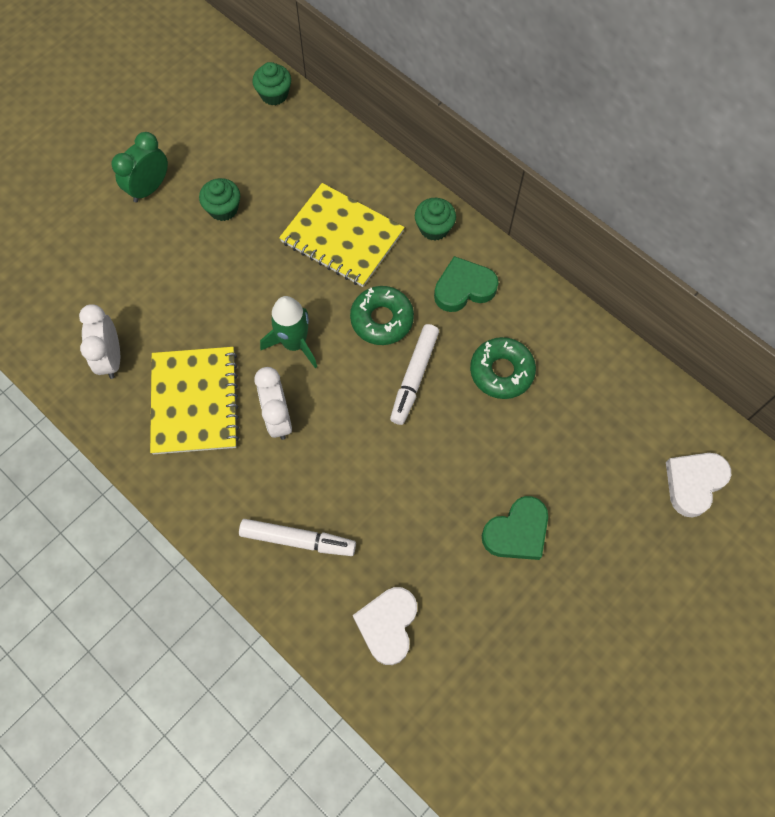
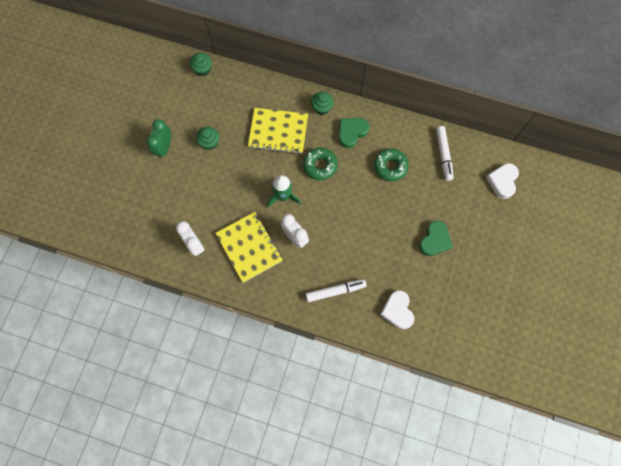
camera: 25 degrees left, 5 degrees up
white marker [390,324,439,425] -> white marker moved to [436,126,454,181]

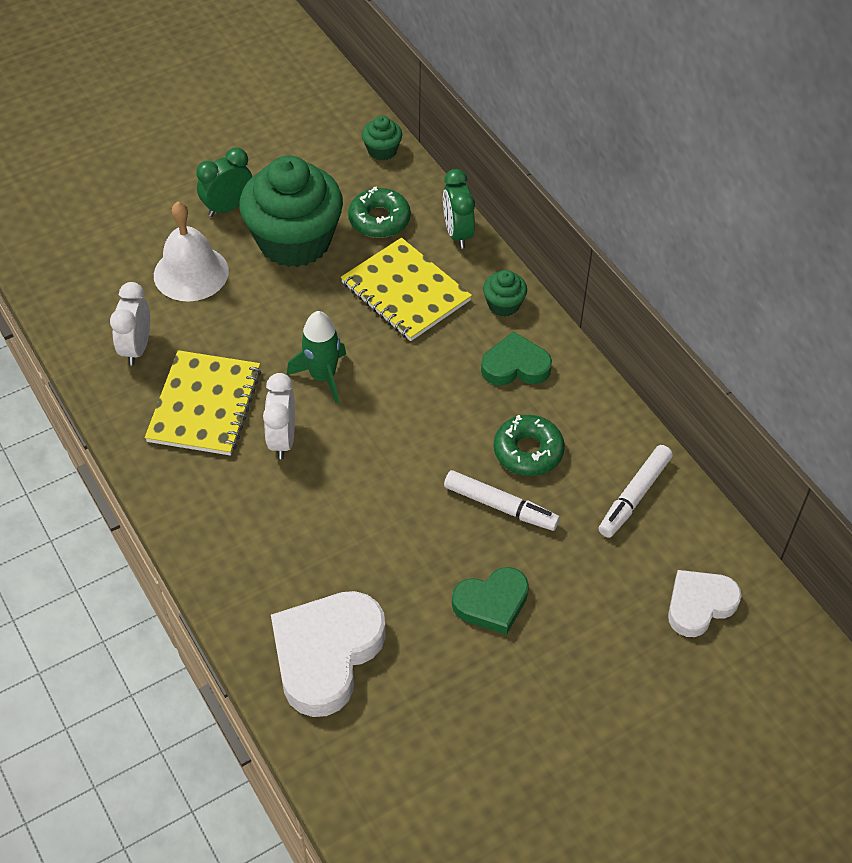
camera: 40 degrees right, 20 degrees down
green cupcake [196,126,219,150] -> green cupcake [239,155,343,267], size x2.37
green donut [303,148,338,180] -> green donut moved to [348,186,411,238]
white marker [306,279,367,302] -> white marker moved to [444,470,560,531]
white heart [380,290,414,329] -> white heart [271,591,386,717], size x1.64
none -> white bell [154,201,229,302]
none -> green clock [443,169,475,249]

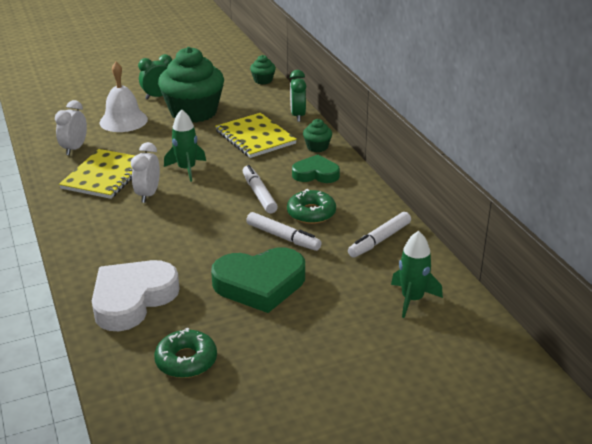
camera: 10 degrees right, 20 degrees down
green donut [348,186,411,238] -> green donut moved to [154,328,217,378]
green heart [452,567,529,635] -> green heart [211,247,305,313], size x1.64
white heart [668,570,742,637] -> green rocket [391,231,443,318]
none -> white marker [243,165,278,214]

